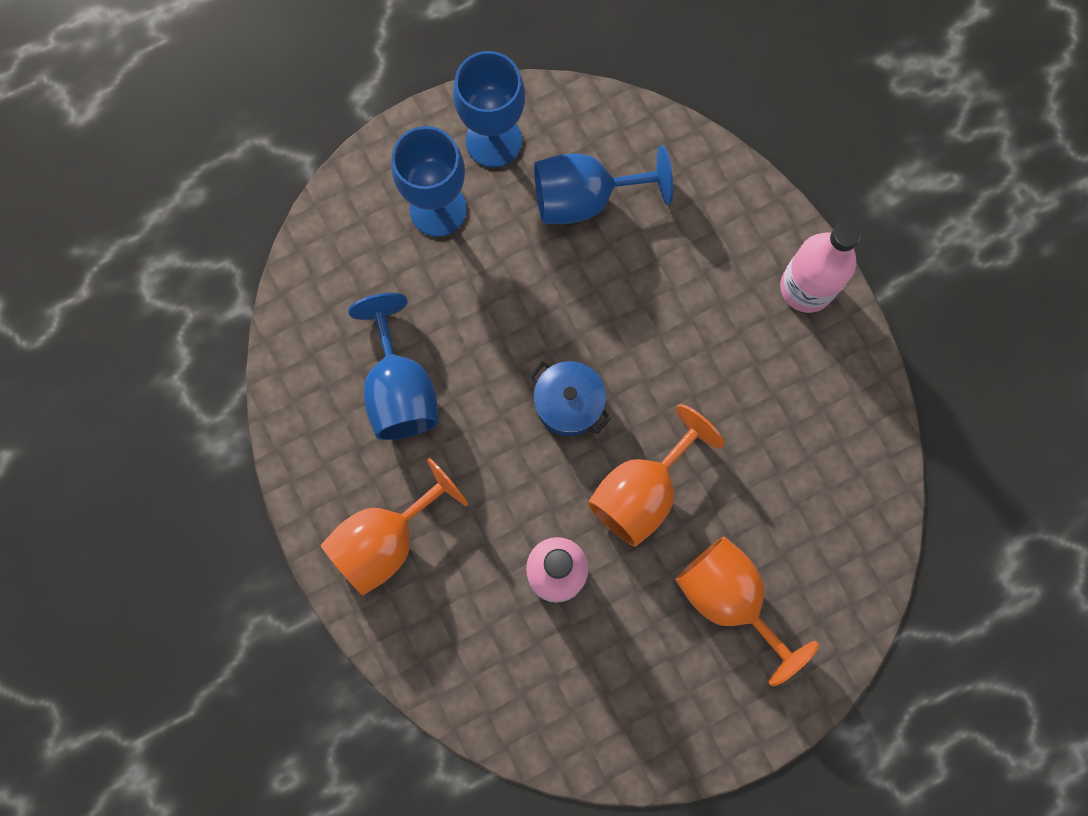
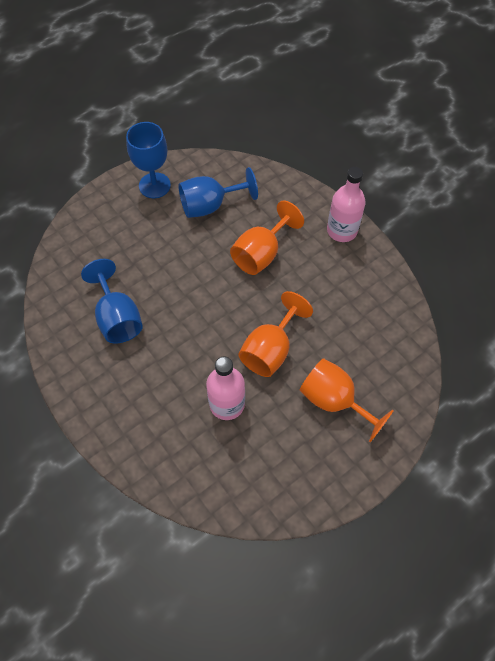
camera: 10 degrees left, 15 degrees down
orange goblet [320,458,468,596] -> orange goblet moved to [230,201,304,275]
blue goblet [391,126,467,237] -> none
blue pot [529,361,611,436] -> none

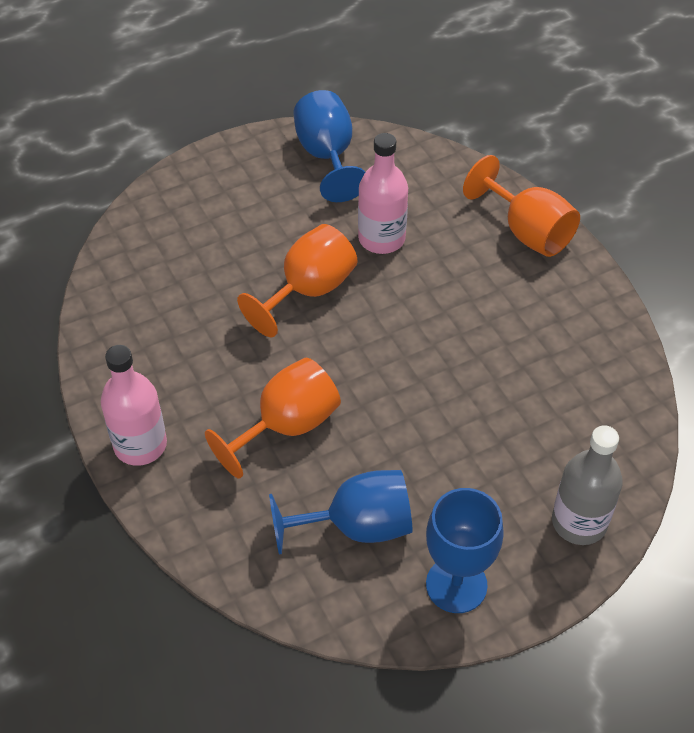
camera: 170 degrees left, 10 degrees down
blue goblet [81,259,143,343] -> blue goblet moved to [293,90,365,202]
orange goblet [300,358,394,442] -> orange goblet moved to [463,155,580,257]
none -> grey bottle [552,425,623,545]

